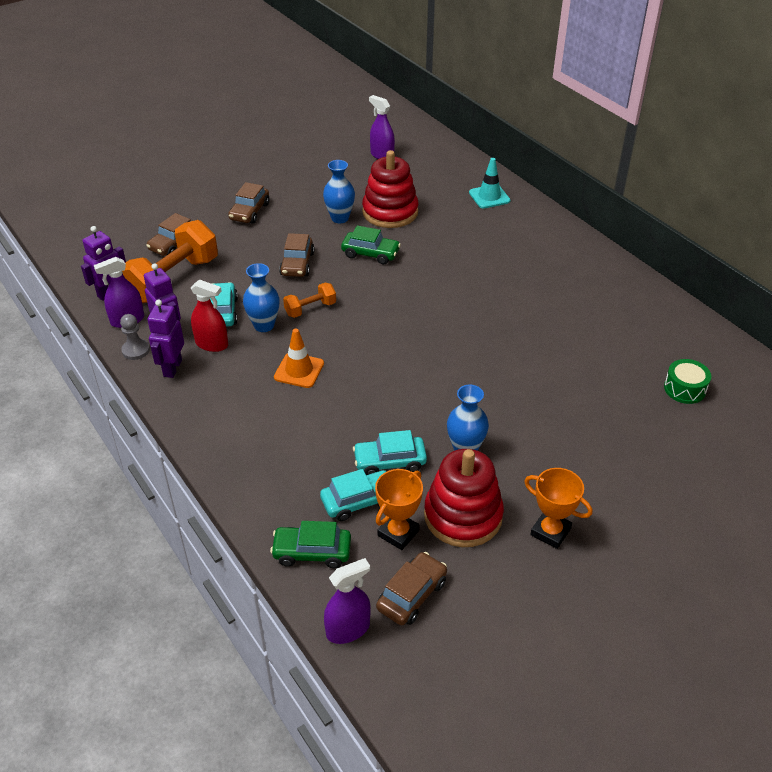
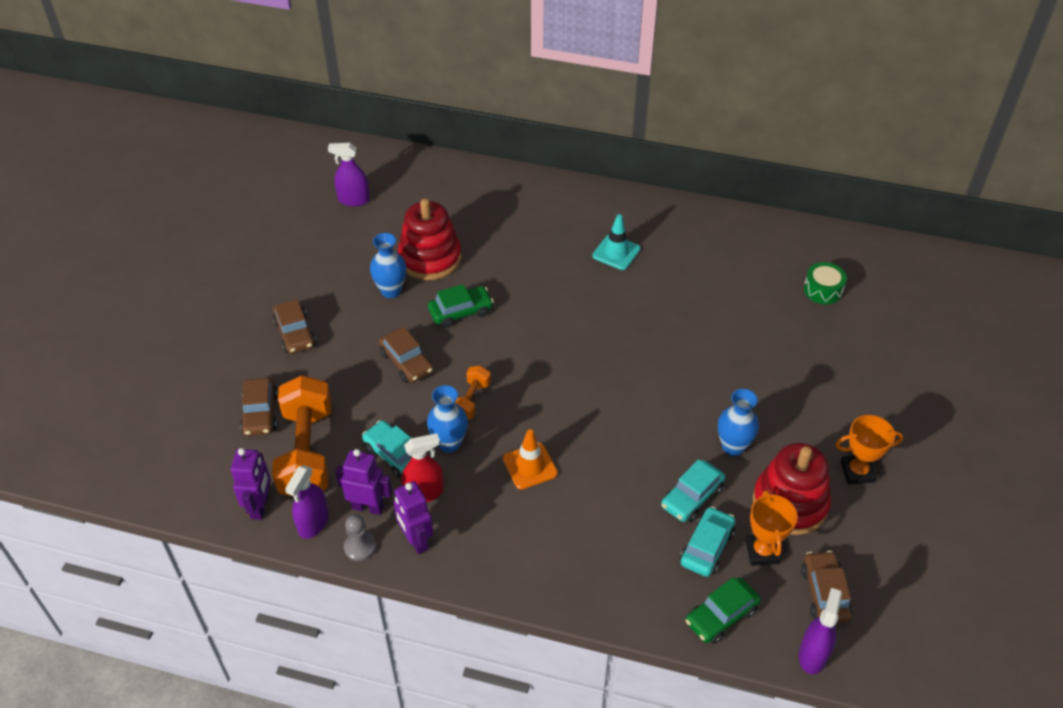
camera: 40 degrees left, 5 degrees up
turquoise traffic cone [469,158,510,209] -> turquoise traffic cone moved to [593,214,641,270]

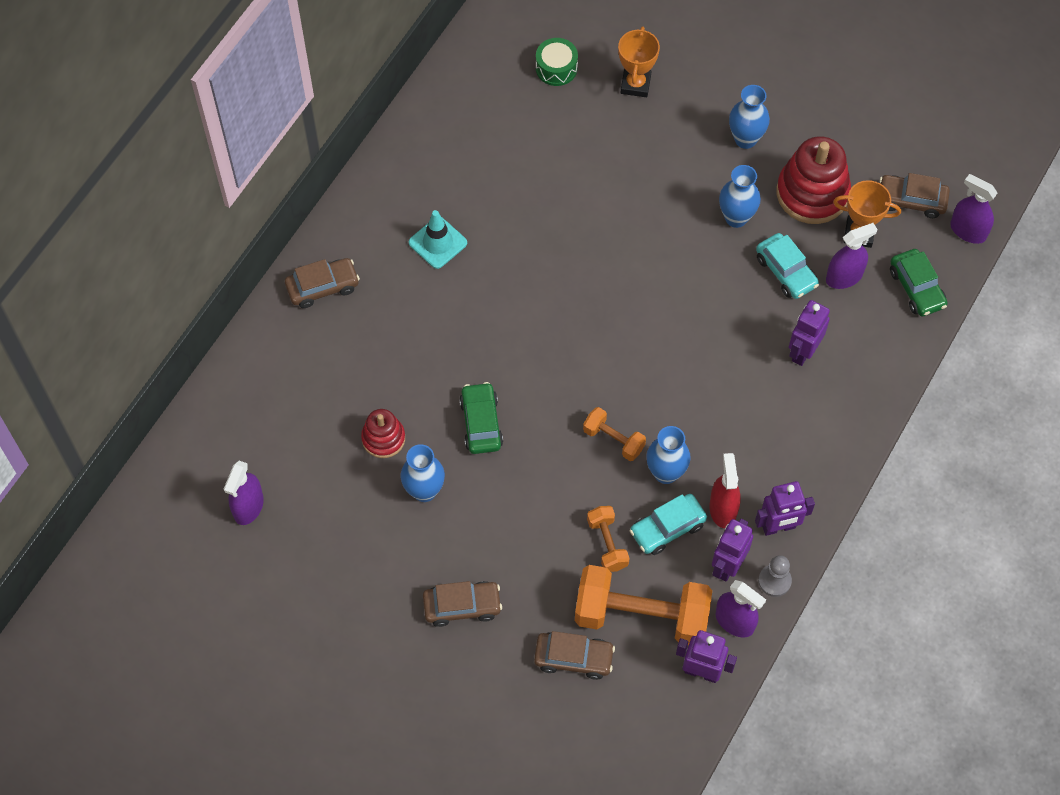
camera: 75 degrees left, 15 degrees up
brown car [379,327,433,383] -> brown car moved to [285,258,360,308]
red stacking toy [398,199,461,280] -> red stacking toy [361,409,405,458], size x0.56
orange traffic cone [503,429,558,490] -> none
turquoise car [680,506,735,577] -> purple spray bottle [826,223,877,289]
orange trophy [835,415,903,485] -> orange trophy moved to [618,26,660,97]
none -> orange dumbbell [587,506,630,572]
none -> blue vase [729,85,770,149]
none -> purple robot [789,300,830,366]

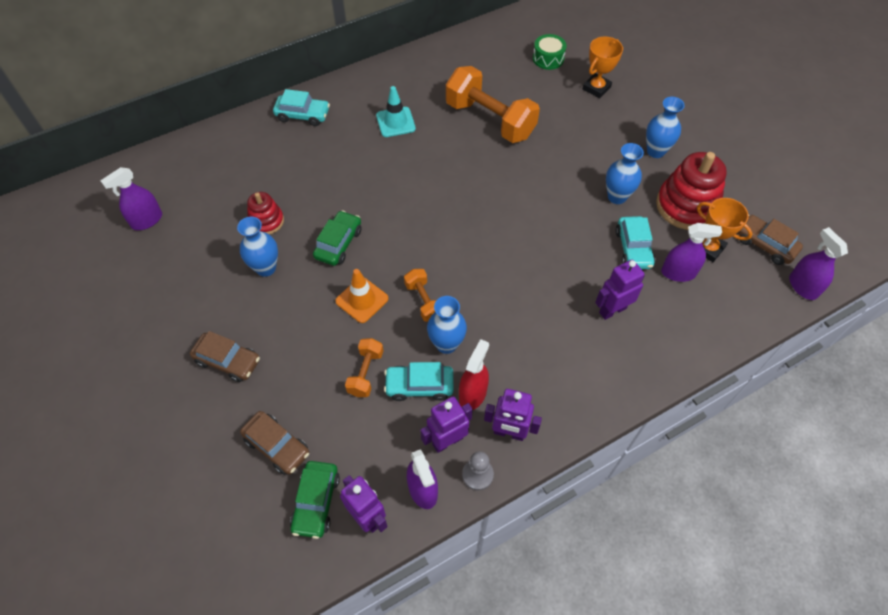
camera: 30 degrees right, 5 degrees down
brown car [285,258,360,308] -> turquoise car [273,89,330,126]
orange dumbbell [575,565,712,645] -> orange dumbbell moved to [446,66,540,143]
green car [890,249,948,316] -> green car moved to [290,461,340,539]
none -> orange traffic cone [335,269,389,323]

